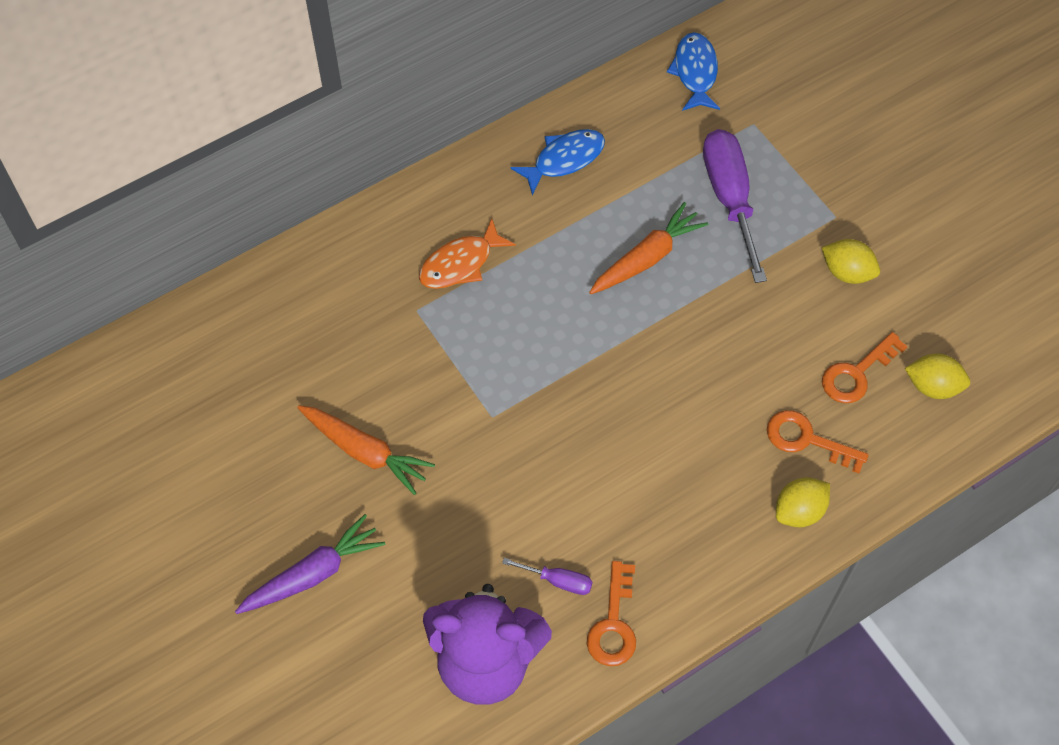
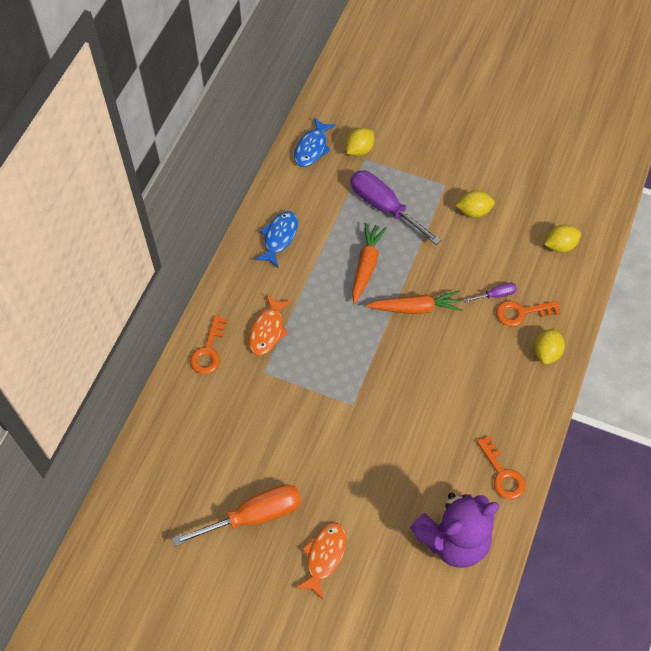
camera: 35 degrees left, 0 degrees up
purple carrot [235,514,385,614] -> orange fish [296,523,346,599]
orange carrot [297,405,435,495] -> orange carrot moved to [366,291,463,314]
purple screwdriver [502,558,592,595] -> purple screwdriver moved to [464,282,517,303]
blue fish [667,32,720,111] -> blue fish turned 120 degrees counterclockwise [294,117,336,167]
orange key [822,332,908,403] -> orange key moved to [190,315,228,374]
none -> orange screwdriver [172,484,301,546]
none -> yellow lemon [346,128,375,156]

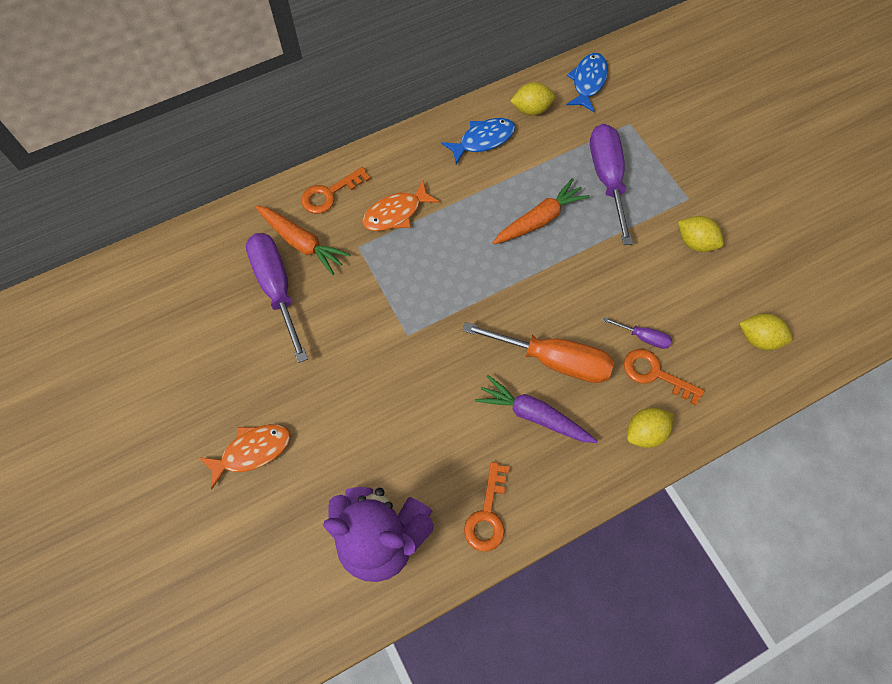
camera: 40 degrees right, 5 degrees up
orange screwdriver [172,484,301,546] -> orange screwdriver moved to [462,322,614,383]
blue fish [294,117,336,167] -> blue fish turned 135 degrees clockwise [566,53,608,112]
yellow lemon [346,128,375,156] -> yellow lemon moved to [510,82,555,116]
orange carrot [366,291,463,314] -> orange carrot moved to [255,205,350,275]
none -> purple screwdriver [246,233,308,363]
none -> purple carrot [475,375,597,443]

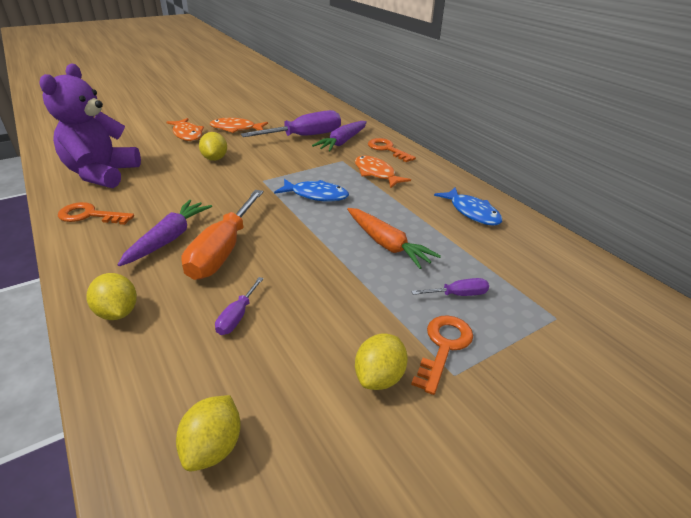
camera: 85 degrees right, 30 degrees down
orange carrot [255,205,350,275] -> purple carrot [312,121,367,152]
yellow lemon [510,82,555,116] -> yellow lemon moved to [199,132,227,161]
blue fish [566,53,608,112] -> blue fish moved to [274,179,349,202]
purple screwdriver [590,124,633,245] -> purple screwdriver [411,278,489,296], size x0.46
orange key [624,349,704,405] -> orange key moved to [411,315,473,395]
none -> orange fish [210,118,268,133]

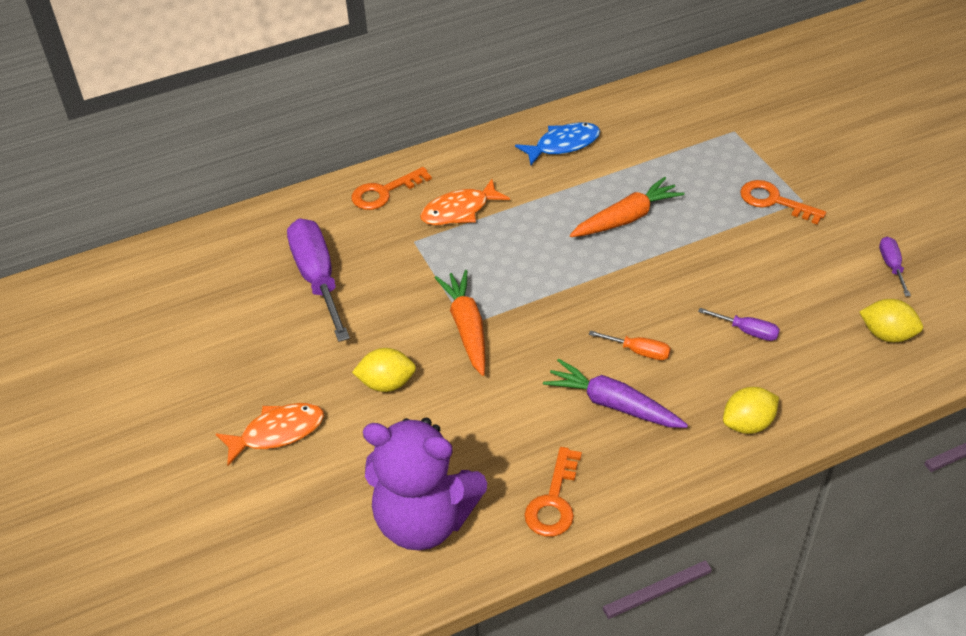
camera: 80 degrees left, 10 degrees up
orange screwdriver [181,190,263,280] -> orange screwdriver [589,330,671,360], size x0.46
orange fish [210,118,268,133] -> none
blue fish [274,179,349,202] -> none
purple carrot [312,121,367,152] -> none
yellow lemon [355,333,408,390] -> none
purple screwdriver [411,278,489,296] -> purple screwdriver moved to [879,237,911,296]
none -> orange carrot [434,270,485,376]

